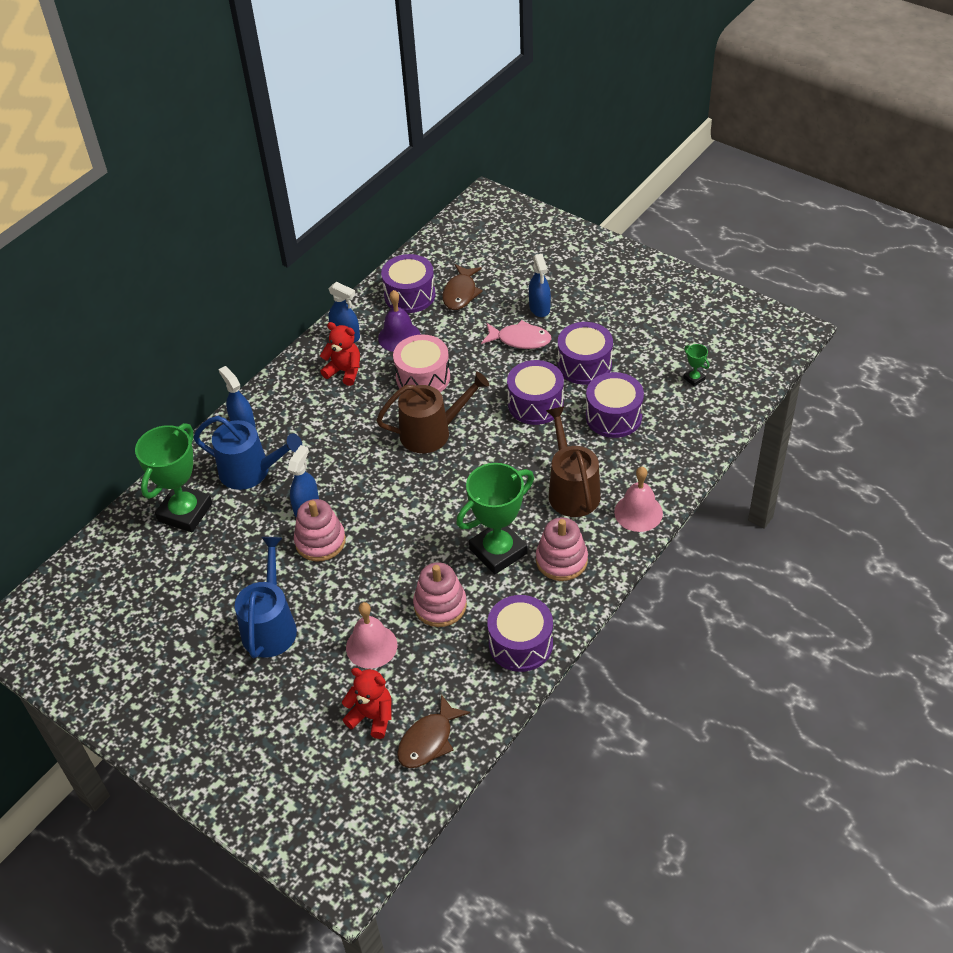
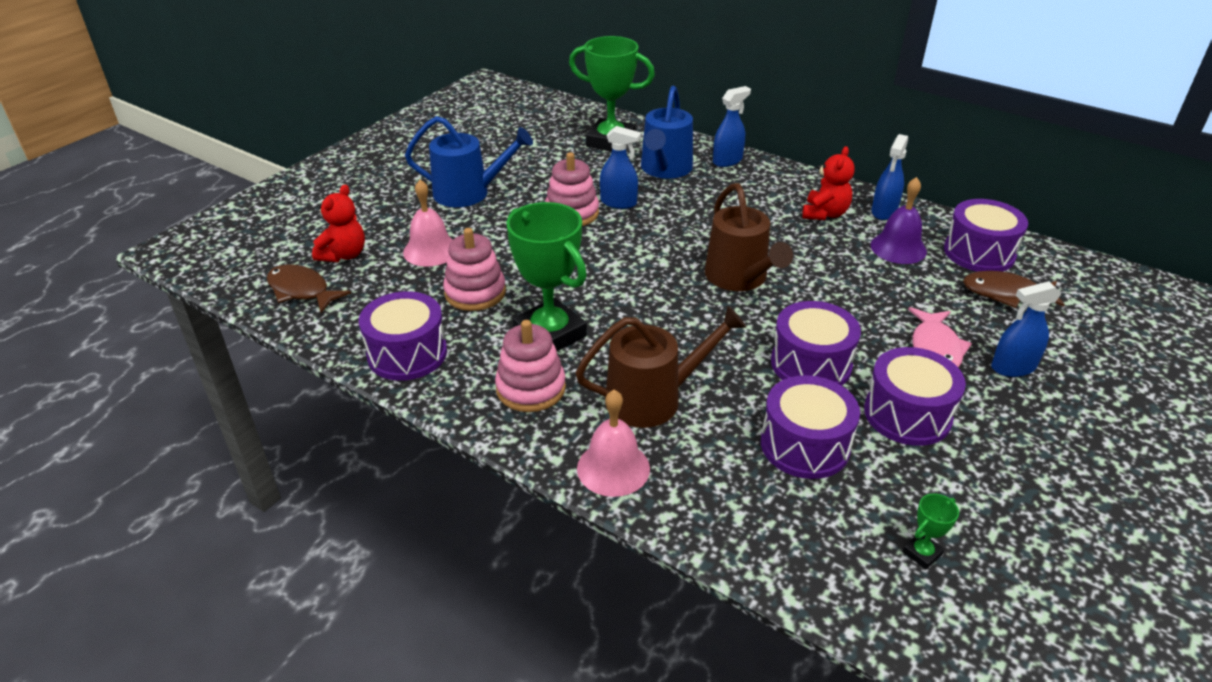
camera: 85 degrees right, 10 degrees down
pink drum [393,334,450,392] -> none

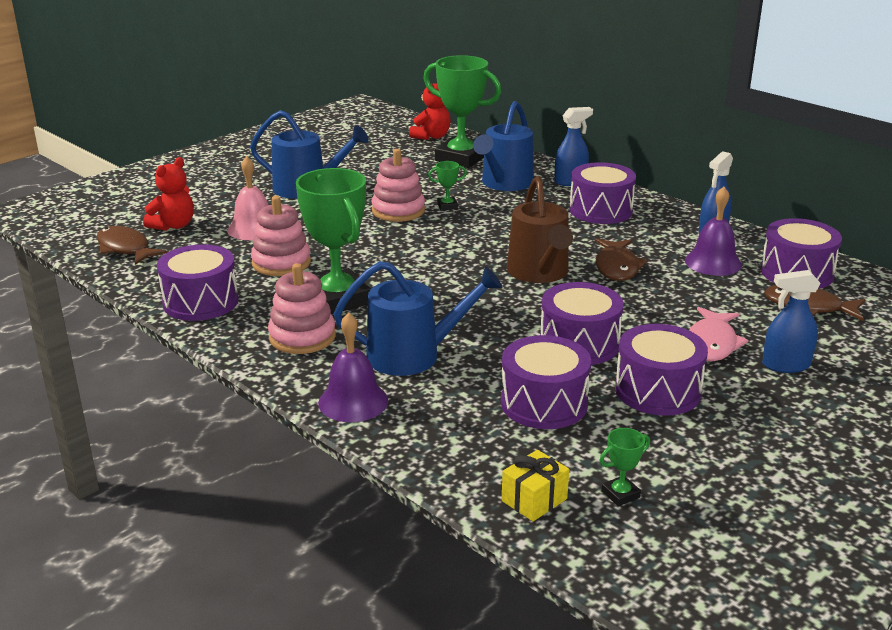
camera: 10 degrees right, 10 degrees down
brown watering can [575,306,746,428] -> blue watering can [334,261,502,376]
pink bell [577,390,650,497] -> purple bell [318,312,388,422]
blue spray bottle [600,126,641,209] -> green trophy [428,161,467,210]
red teddy bear [802,146,855,220] -> red teddy bear moved to [409,83,451,140]
none -> yellow gift [502,450,569,521]
none -> purple drum [569,162,636,224]
none -> brown fish [595,238,648,281]

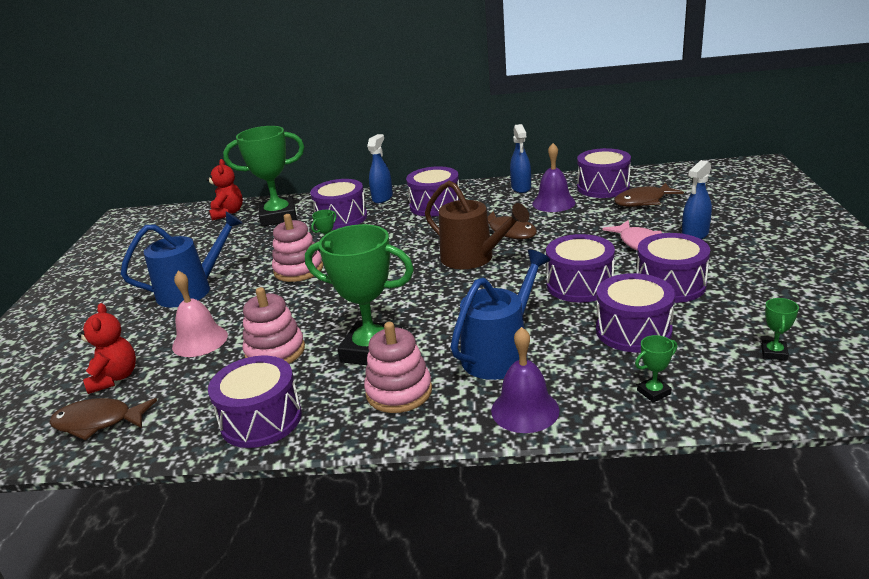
camera: 40 degrees left, 0 degrees up
blue watering can [473,101,534,191] -> purple drum [310,179,367,230]
yellow gift [502,450,569,521] -> none
none -> green trophy [635,335,677,402]

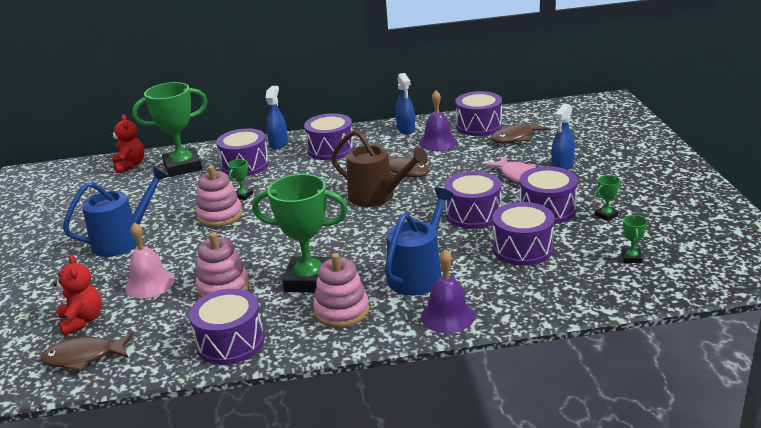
camera: 10 degrees left, 0 degrees up
green trophy [635,335,677,402] -> green trophy moved to [595,175,621,221]

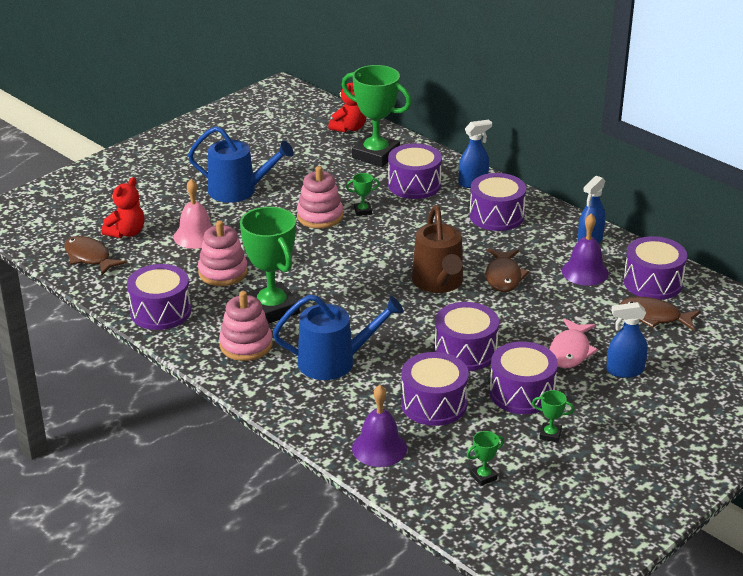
camera: 50 degrees right, 5 degrees up
purple bell [421,250,475,333] -> purple bell moved to [352,385,407,467]

